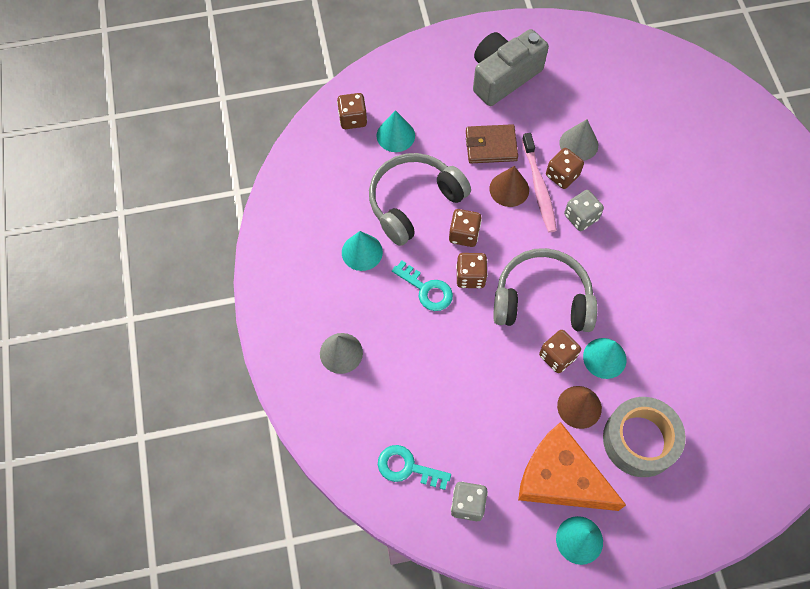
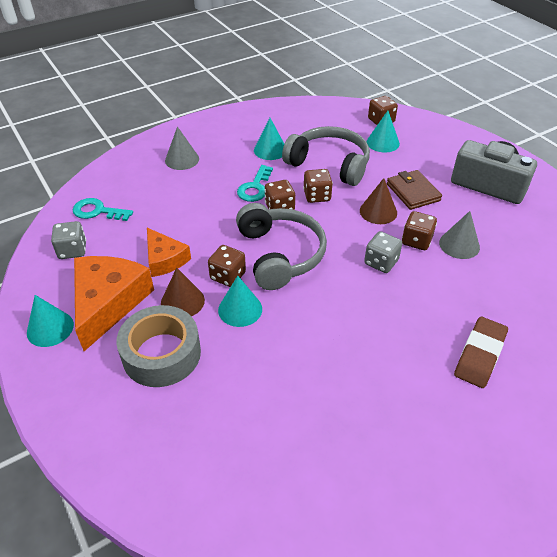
camera: 70 degrees right, 20 degrees down
turquoise key [378,445,451,490] -> turquoise key turned 75 degrees counterclockwise [73,198,133,221]
pink toothbrush [522,133,557,232] -> none
none -> orange cheese [147,228,191,277]
none -> brown eraser [454,317,508,388]

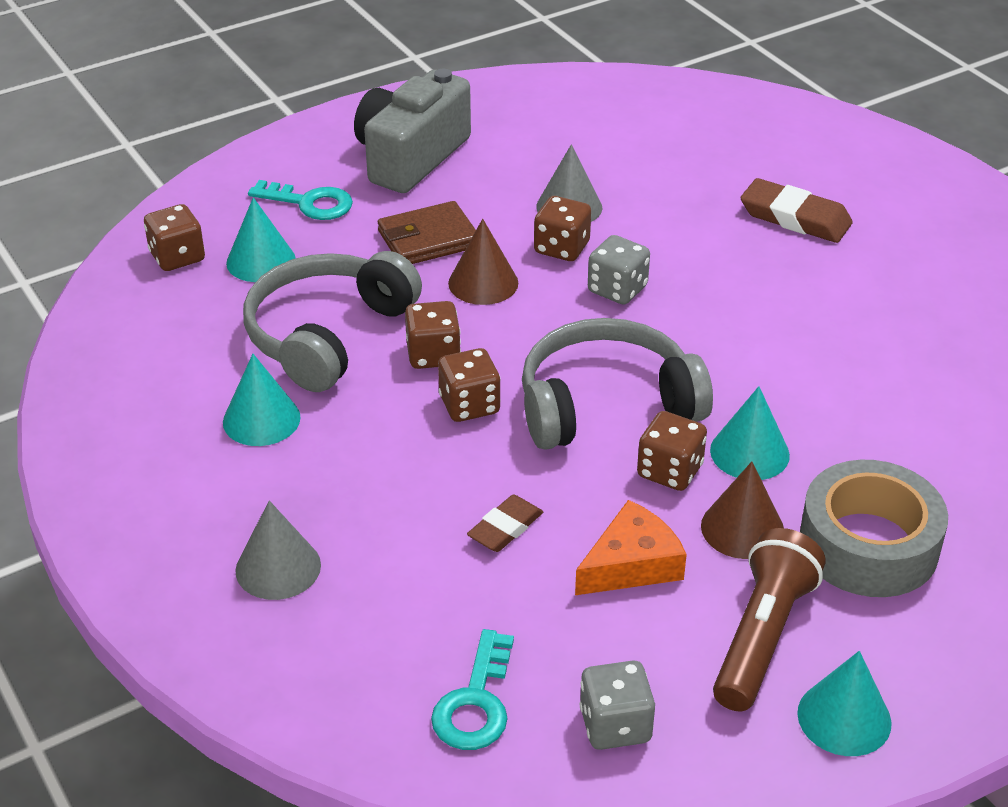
camera: 90 degrees left, 5 degrees down
orange cheese [74,256,154,351] -> brown flashlight [713,528,826,711]
turquoise key [237,165,273,202] -> turquoise key moved to [248,180,353,220]
none -> brown eraser [467,494,543,552]

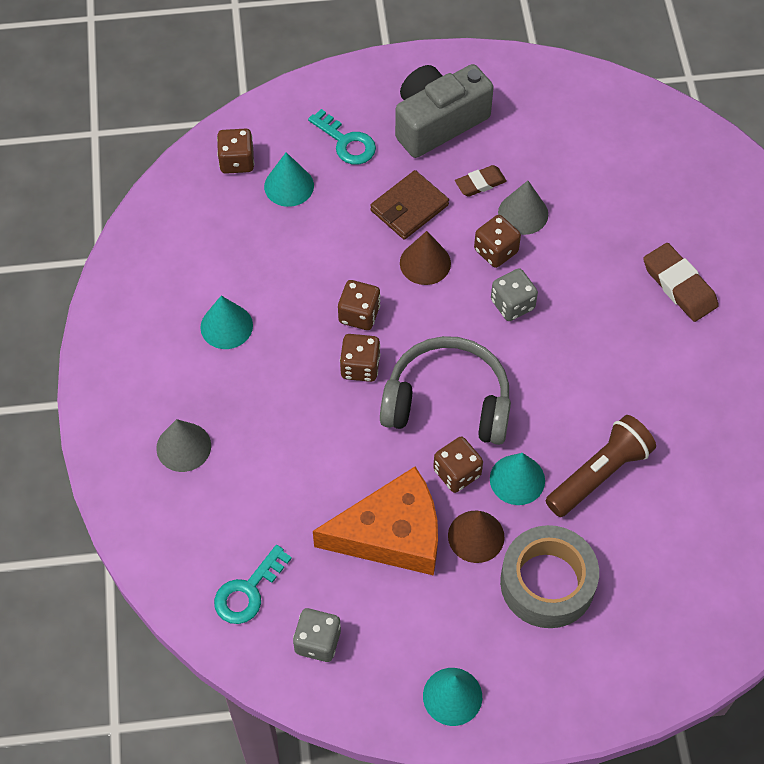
camera: 25 degrees right, 20 degrees up
grey headphones [243,251,422,392] -> none
brown wallet [378,201,476,264] -> brown wallet turned 45 degrees counterclockwise [370,170,449,240]
brown eraser [467,494,543,552] -> brown eraser moved to [455,165,507,197]
orange cheese [575,500,687,595] -> orange cheese [313,467,438,576], size x1.66
brown flashlight [713,528,826,711] -> brown flashlight moved to [546,415,656,517]

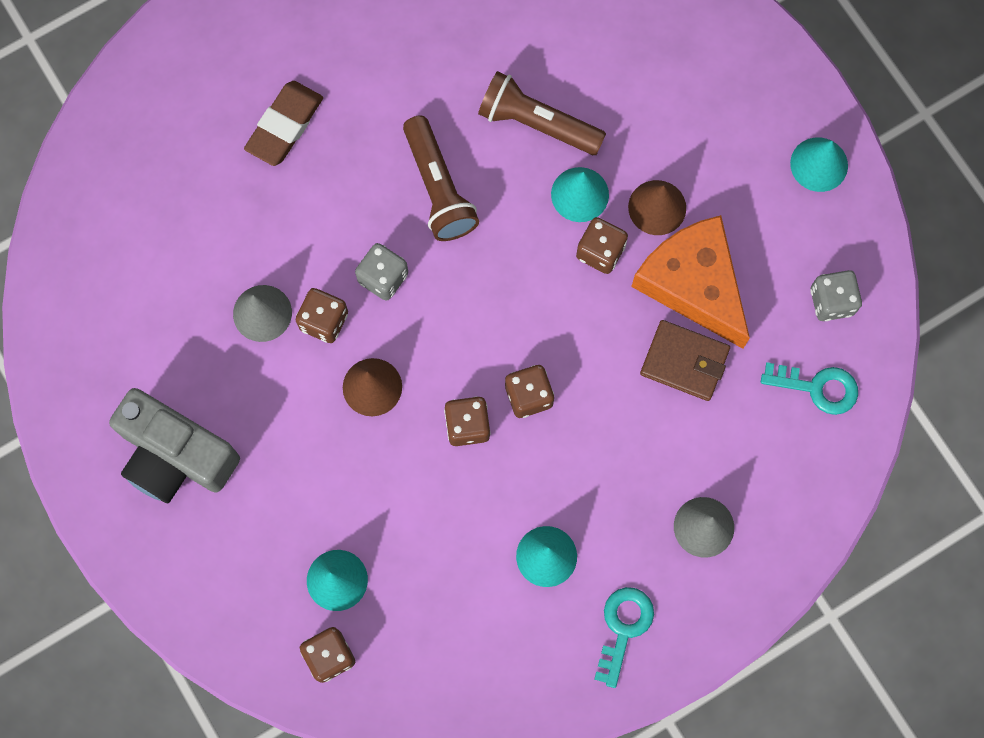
camera: 115 degrees left, 15 degrees up
turquoise key [308,109,376,165] -> turquoise key moved to [594,587,654,688]
brown wallet [370,170,449,240] -> brown wallet moved to [640,320,730,401]
grey headphones [380,336,511,445] -> none
brown eraser [455,165,507,197] -> none
grey tape [500,525,599,628] -> none
none -> brown flashlight [403,115,479,241]

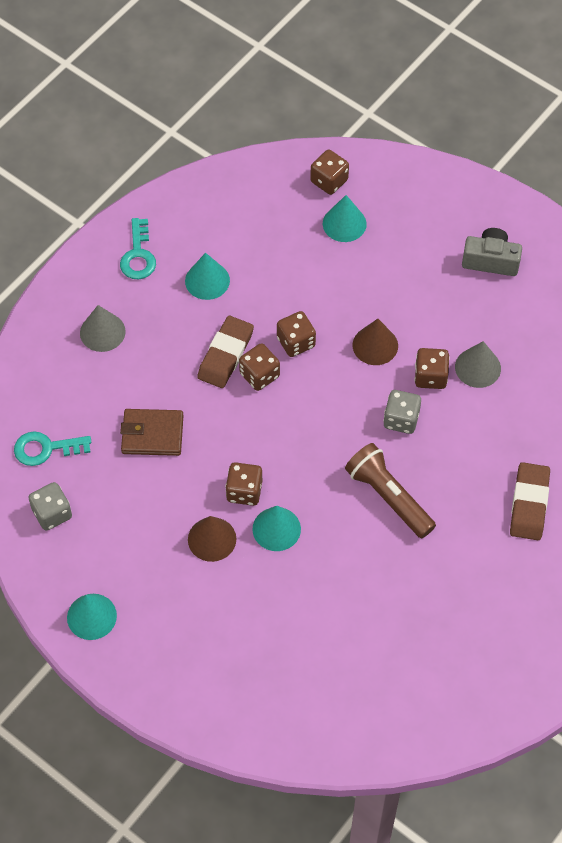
camera: 160 degrees right, 15 degrees down
grey camera [109,388,240,503] -> grey camera [462,228,522,276], size x0.63
brown flashlight [478,71,606,155] -> none
orange cheese [631,215,750,349] -> none
none -> brown eraser [197,316,254,388]

